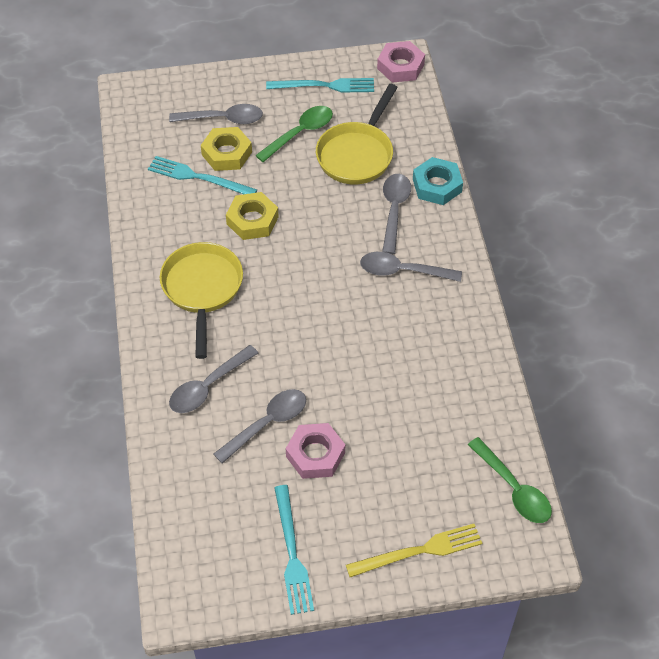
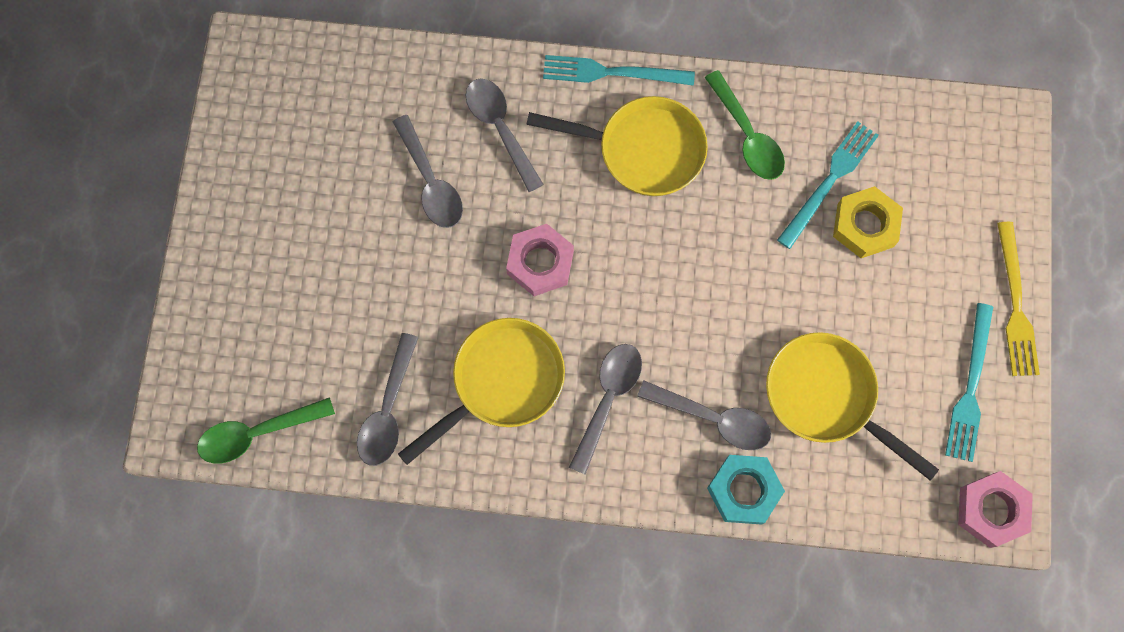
camera: 105 degrees right, 20 degrees up
grey spoon [169,104,263,124] -> grey spoon moved to [357,333,419,466]
yellow nut [226,192,279,240] -> none
green spoon [255,106,333,162] -> green spoon moved to [705,70,785,180]
turquoise fork [274,485,314,615] -> turquoise fork moved to [543,55,695,86]
pink nut [286,423,345,479] -> pink nut moved to [506,224,574,296]
yellow fork [346,524,482,577] -> yellow fork moved to [997,222,1040,376]
none -> yellow pan [398,318,565,465]

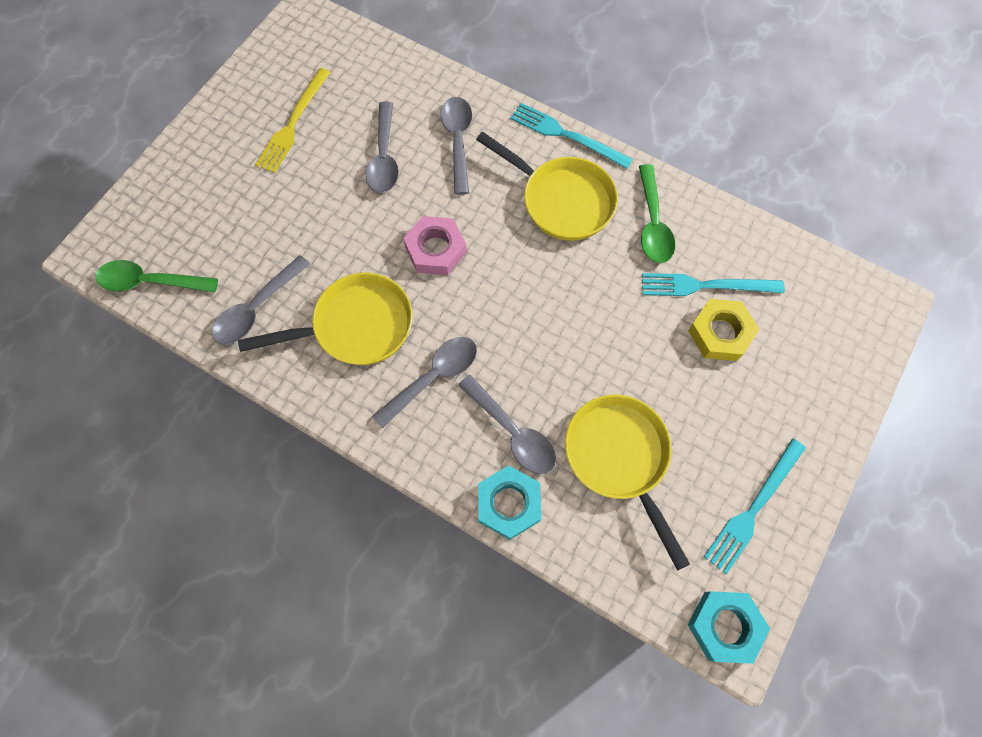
camera: 25 degrees right, 5 degrees down
turquoise fork [777,121,879,249] -> turquoise fork turned 150 degrees counterclockwise [642,273,785,296]
pink nut [958,471,1033,548] -> turquoise nut [688,591,770,664]
yellow fork [997,222,1040,376] -> yellow fork moved to [255,68,331,173]

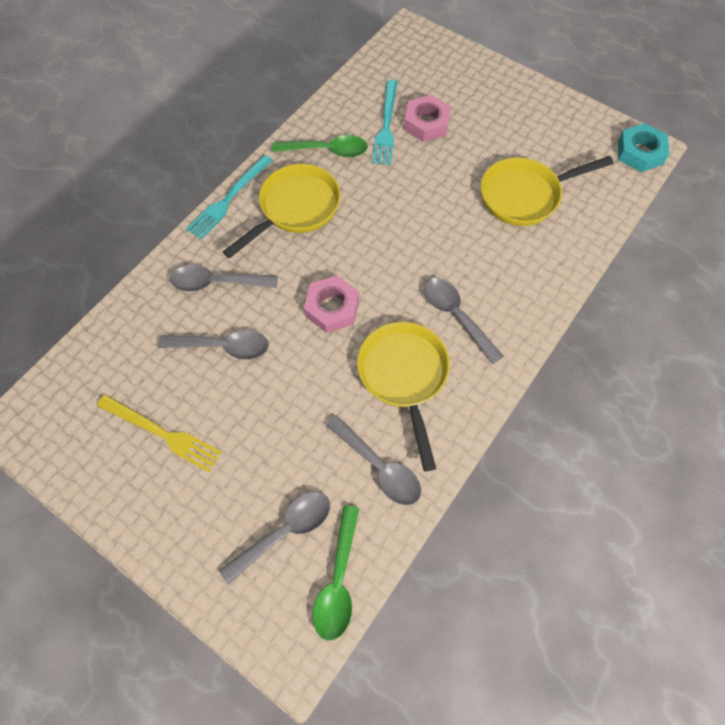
camera: 85 degrees left, 5 degrees down
grey spoon [458,375,556,474] -> grey spoon moved to [219,492,330,584]
turquoise nut [478,465,541,540] -> none
yellow nut [688,299,759,361] -> pink nut [404,95,451,142]
turquoise fork [704,439,806,574] -> none

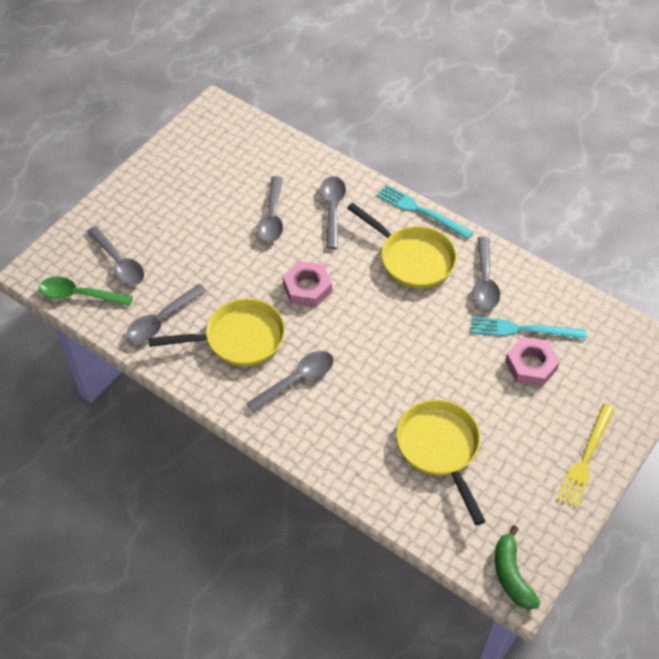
camera: 90 degrees right, 10 degrees down
yellow fork [97,395,222,472] -> yellow fork moved to [557,404,615,508]
green spoon [272,135,368,157] -> grey spoon [473,237,500,309]
turquoise nut [618,123,670,172] -> green banana [495,525,540,610]

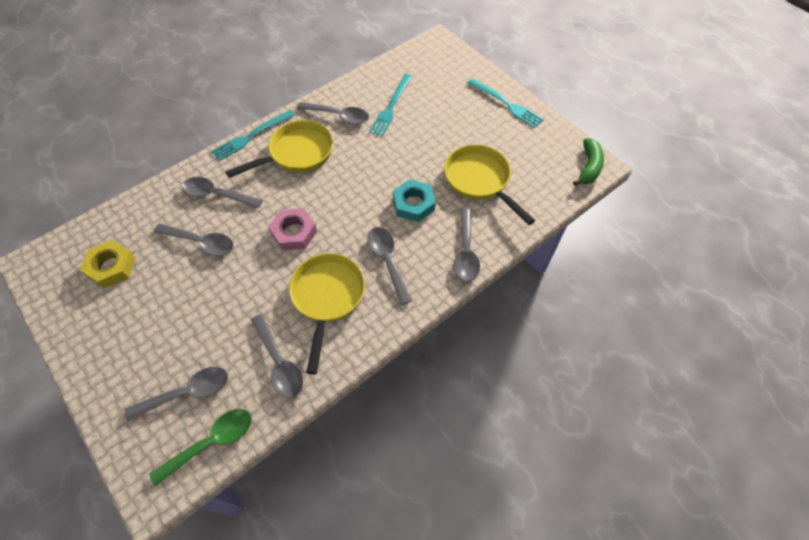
camera: 75 degrees left, 5 degrees up
green spoon [39,277,133,306] -> green spoon turned 150 degrees counterclockwise [149,409,252,486]
yellow pan [396,399,486,525] -> yellow pan turned 60 degrees clockwise [444,145,535,225]
green banana [495,525,540,610] -> green banana turned 75 degrees counterclockwise [573,138,604,186]
pink nut [505,337,560,387] -> none
yellow fork [557,404,615,508] -> turquoise fork [468,78,544,128]
none -> yellow nut [80,240,135,288]
none -> turquoise nut [393,179,436,222]
none -> grey spoon [454,208,480,282]

